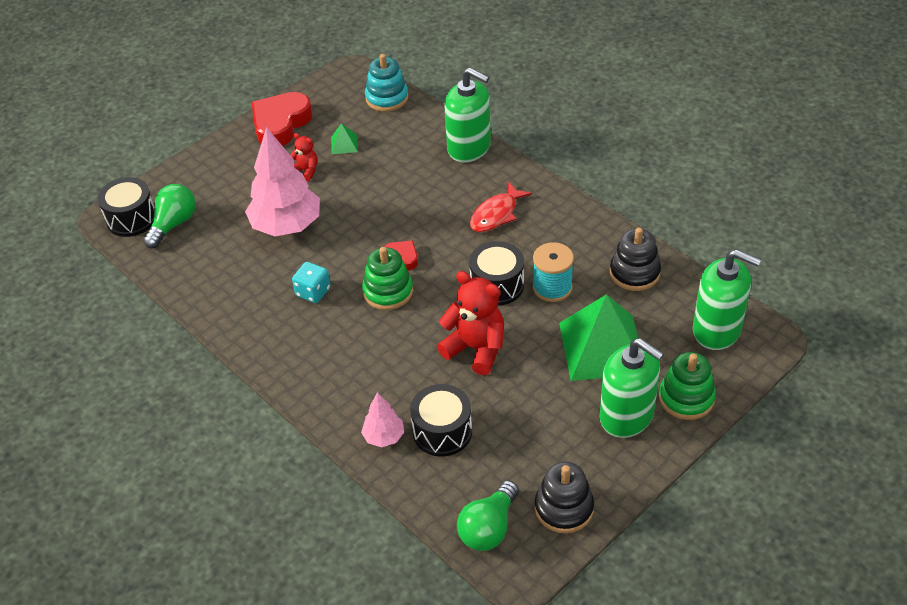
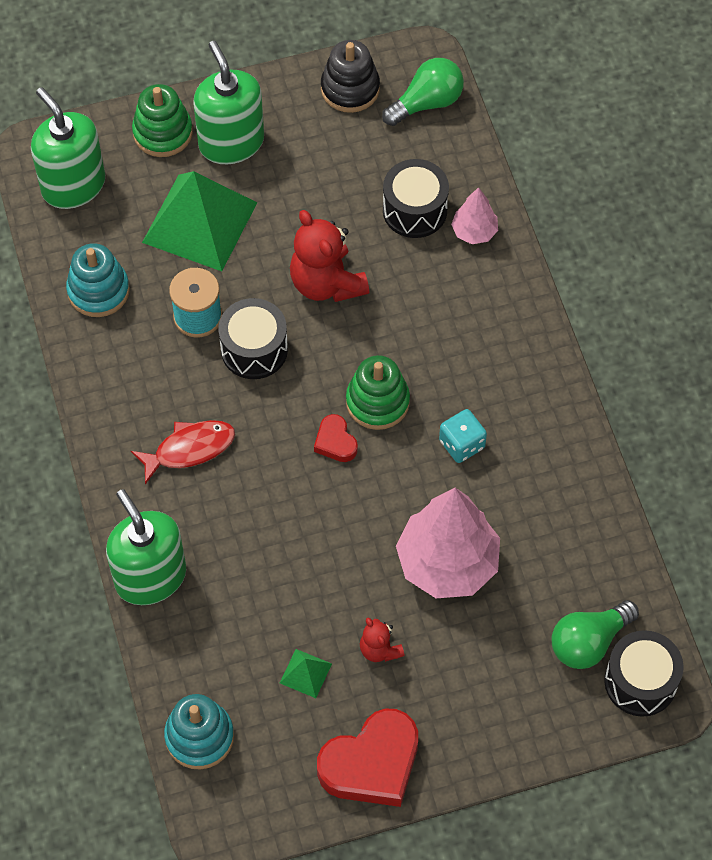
camera: 155 degrees left, 15 degrees up
black stacking toy [610,228,661,291] -> turquoise stacking toy [66,243,130,317]

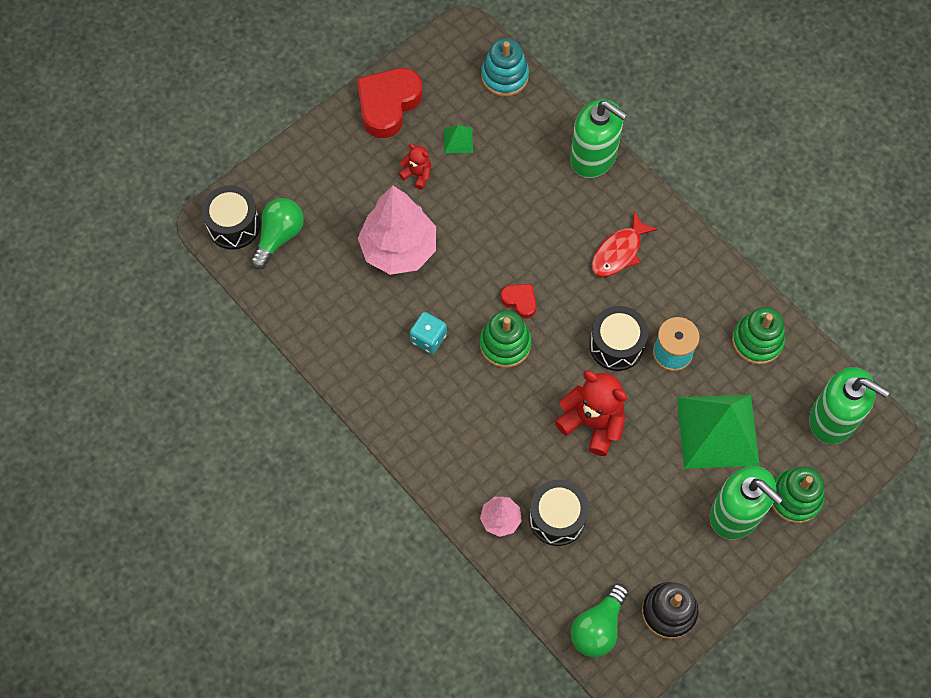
camera: 155 degrees right, 5 degrees up
turquoise stacking toy [66,243,130,317] -> green stacking toy [732,307,785,364]

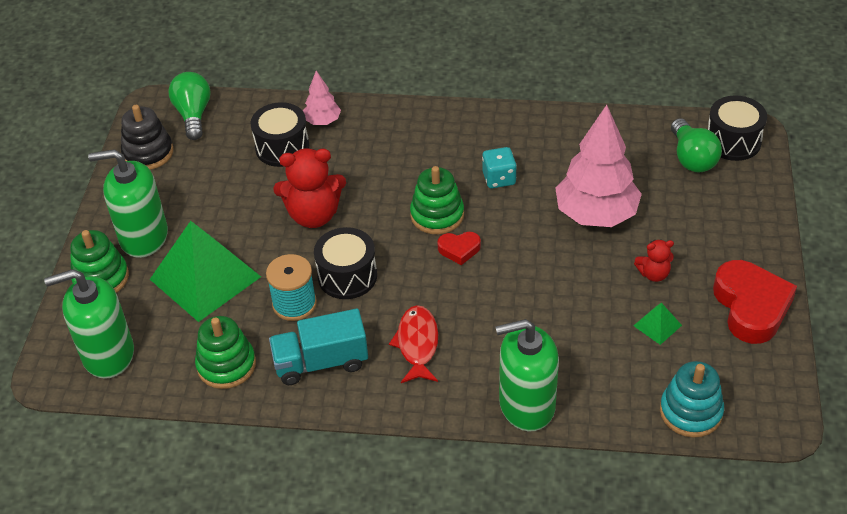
camera: 140 degrees right, 20 degrees down
none -> turquoise truck [269,308,368,385]

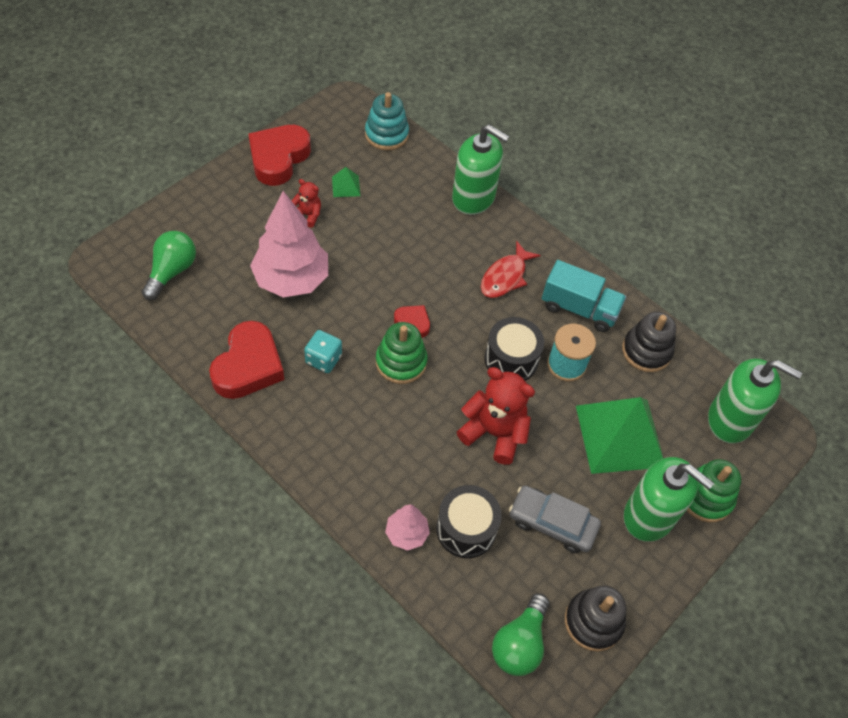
camera: 150 degrees left, 10 degrees up
green stacking toy [195,316,256,389] -> black stacking toy [622,312,676,372]
black drum [708,95,767,161] -> none
none -> red heart [209,321,284,399]
none -> grey car [509,486,601,553]

